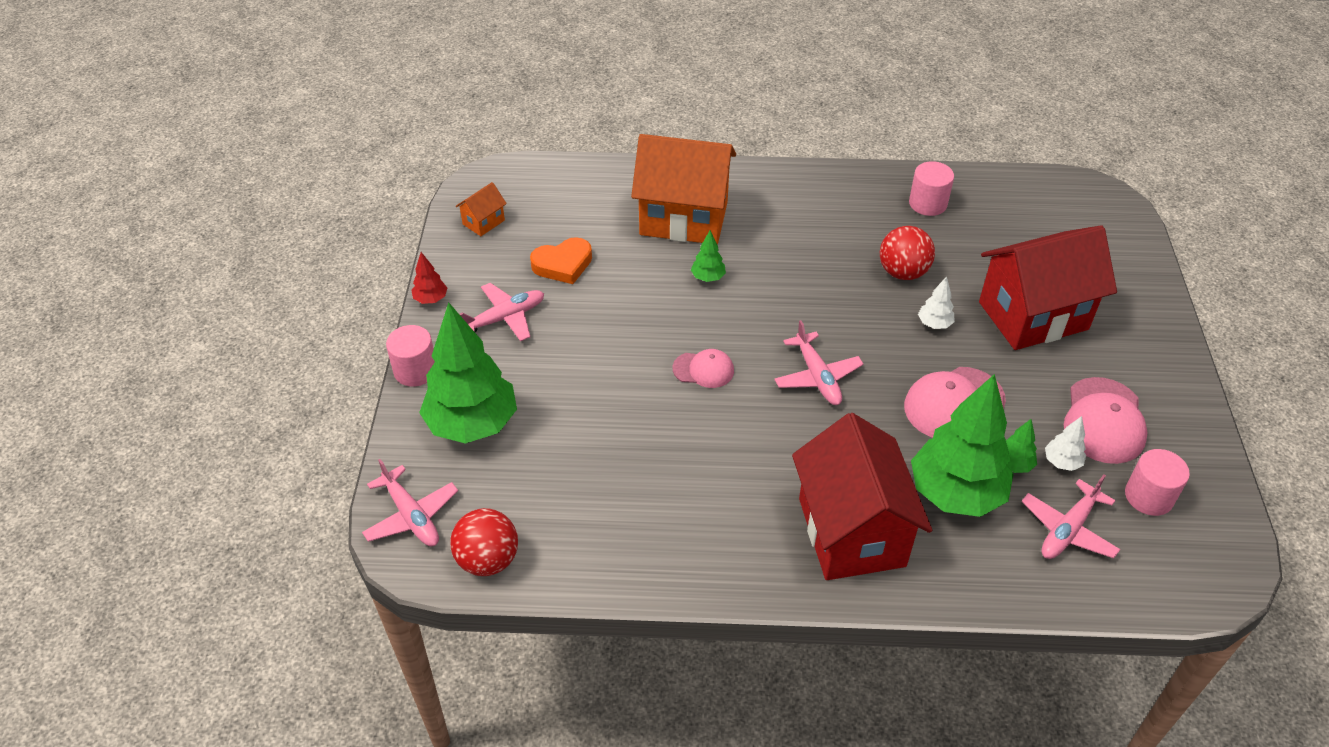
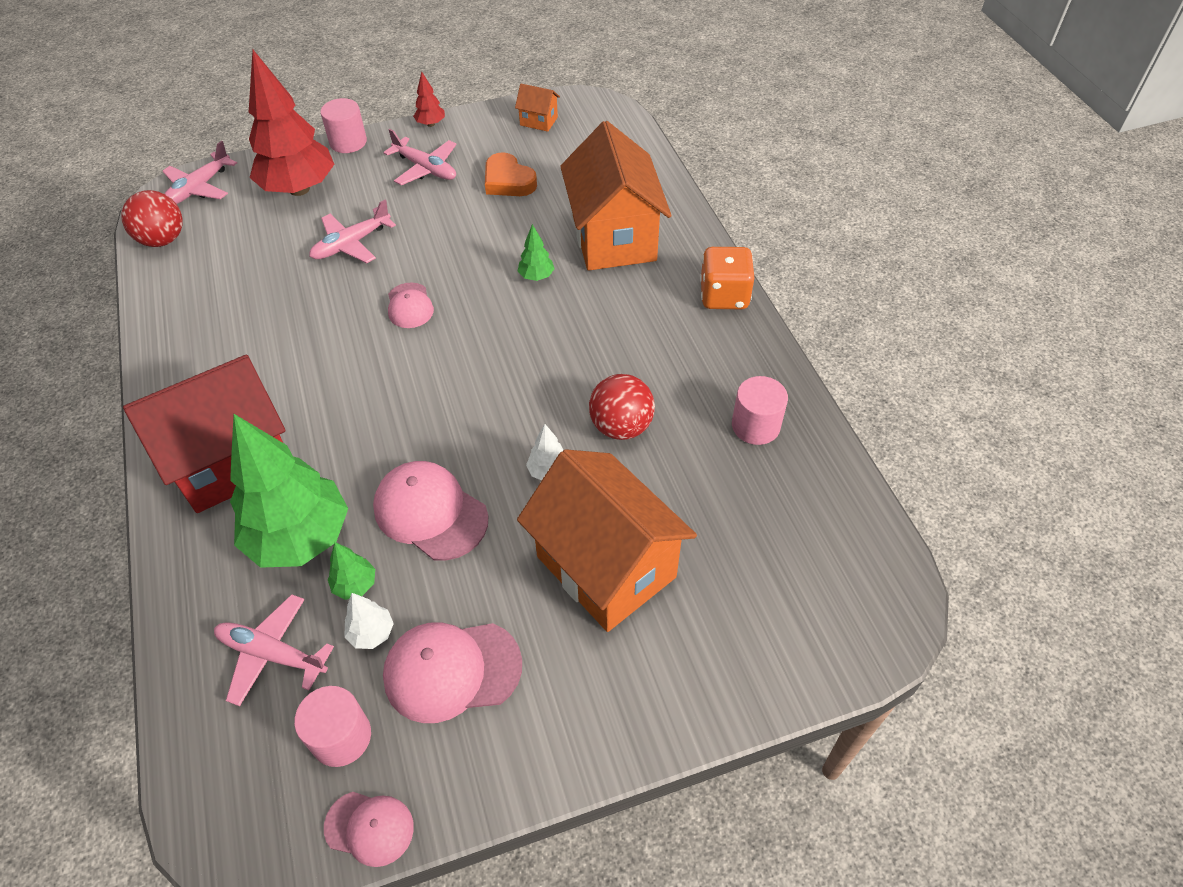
camera: 70 degrees right, 5 degrees up
green tree [419,302,517,444] -> red tree [249,50,335,196]
pink plane [774,320,863,405] -> pink plane moved to [309,200,396,263]
red house [979,225,1117,350] -> orange house [517,449,697,632]
none -> pink cap [324,792,414,867]
none -> orange dice [700,247,754,309]

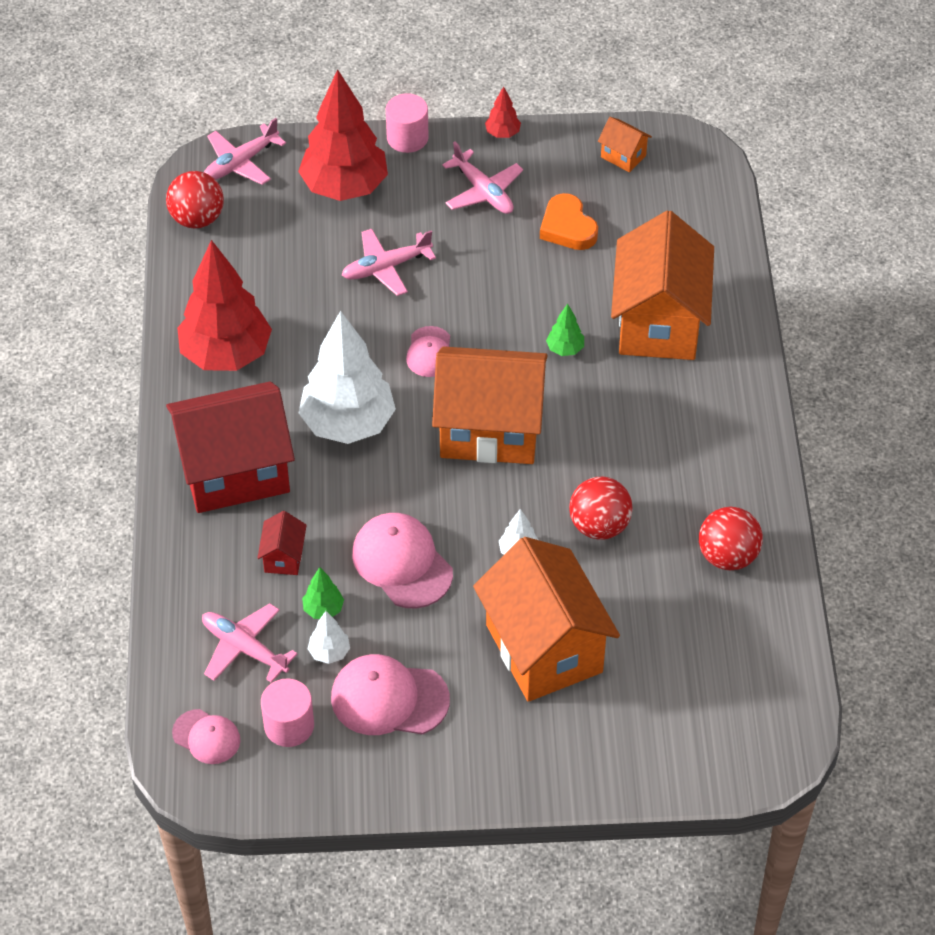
camera: 15 degrees right, 0 degrees up
green tree [230,414,348,568] -> red house [257,511,307,575]
pink cap [324,792,414,867] -> pink cap moved to [172,709,240,764]
orange dice [700,247,754,309] -> none
pink cylinder [732,376,788,445] -> red ball [699,507,763,571]
none -> red tree [177,240,272,371]
none -> white tree [299,311,396,444]
none -> orange house [432,346,548,464]

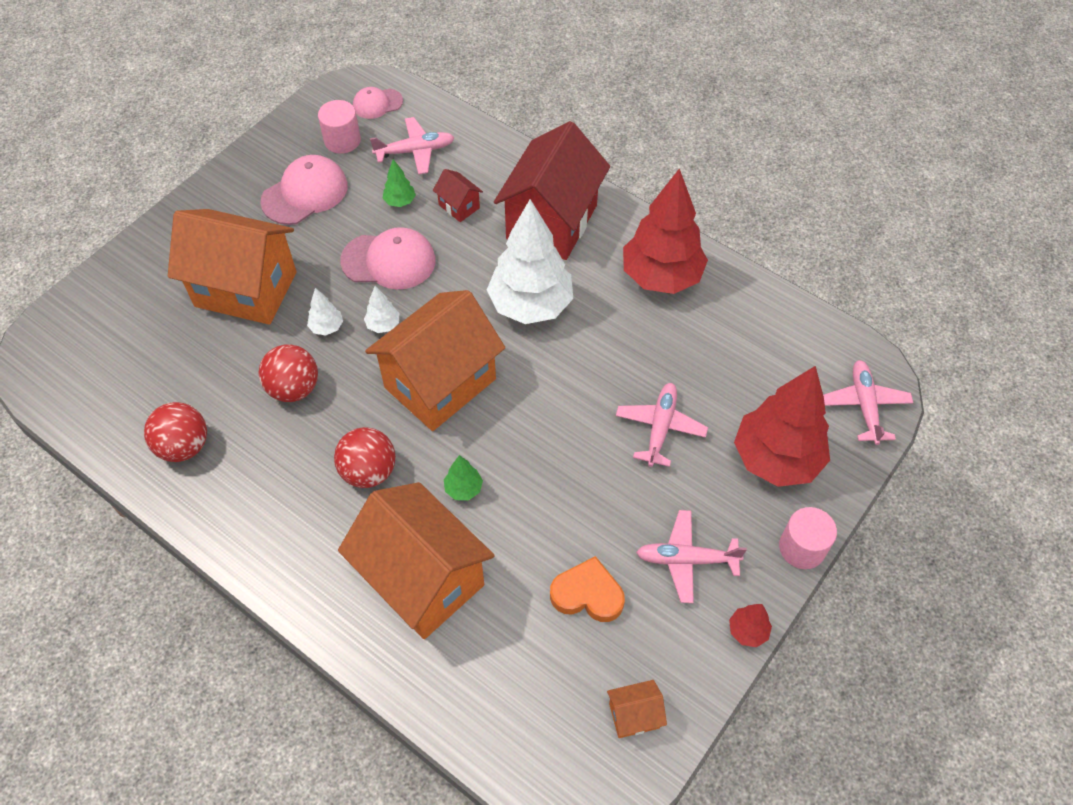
camera: 130 degrees right, 5 degrees up
red ball [166,171,224,229] -> red ball moved to [334,427,396,488]
white tree [308,611,350,664] -> white tree moved to [364,286,400,333]
pink cap [406,326,450,377] -> none

